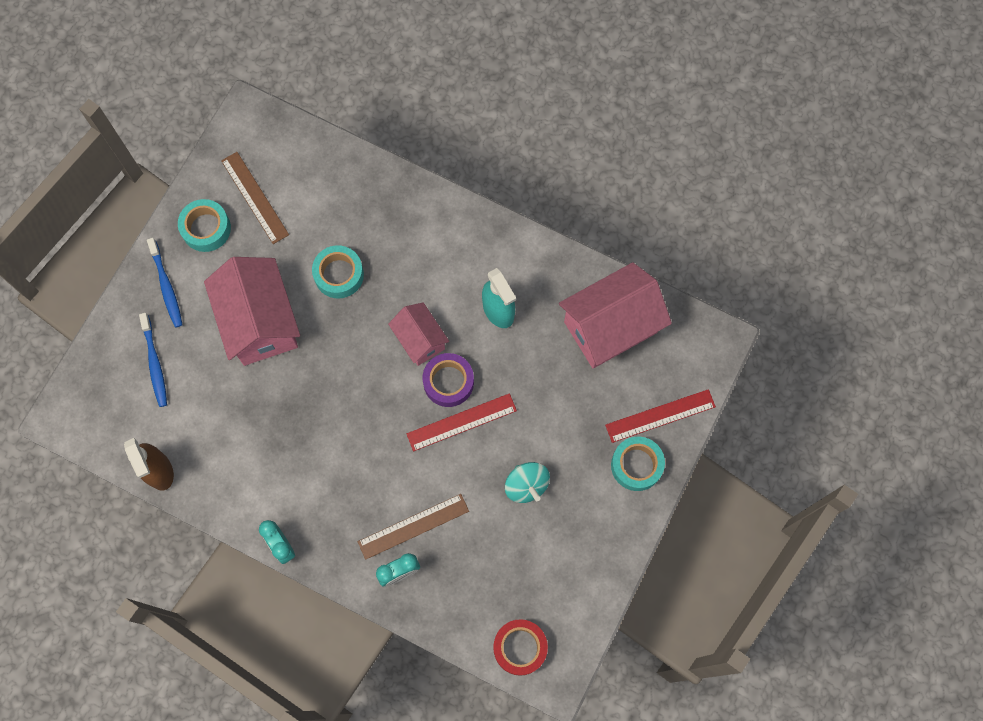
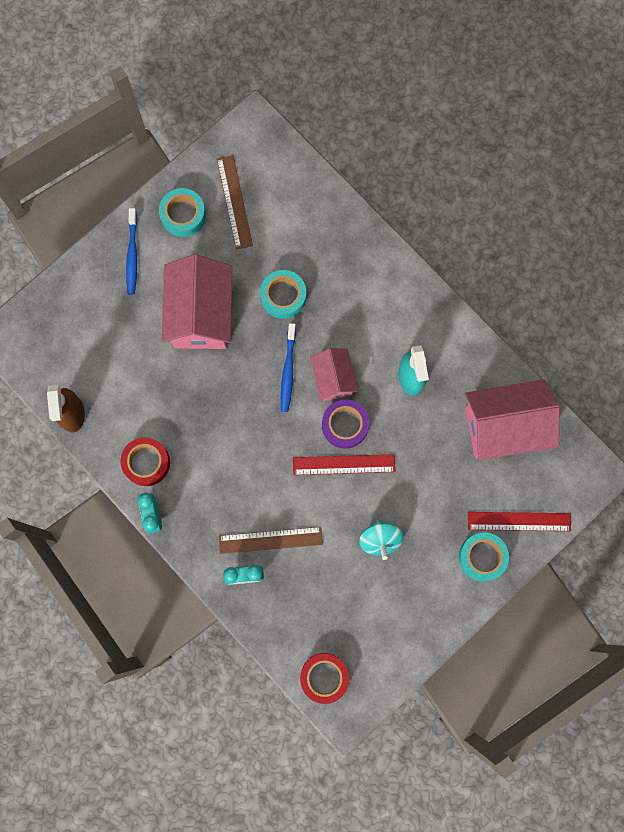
camera: 20 degrees right, 5 degrees up
blue toothbrush [139,313,167,407] -> blue toothbrush moved to [281,323,296,412]
none -> red tape [121,437,170,486]

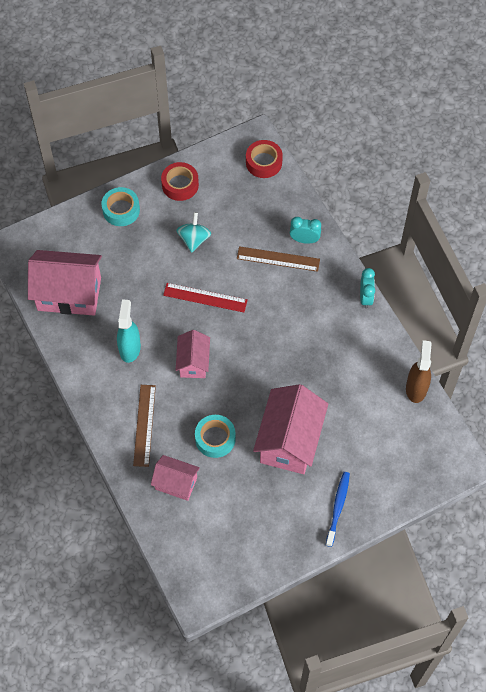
camera: 165 degrees left, 15 degrees down
red tape [121,437,170,486] -> red tape moved to [161,162,199,201]
turquoise tape [159,188,206,237] -> none
brown ruler [217,155,253,249] -> brown ruler moved to [133,385,156,467]
blue toothbrush [281,323,296,412] -> none
purple tape [322,400,369,449] -> none
red ruler [468,512,571,531] -> none
none -> pink house [151,455,200,501]

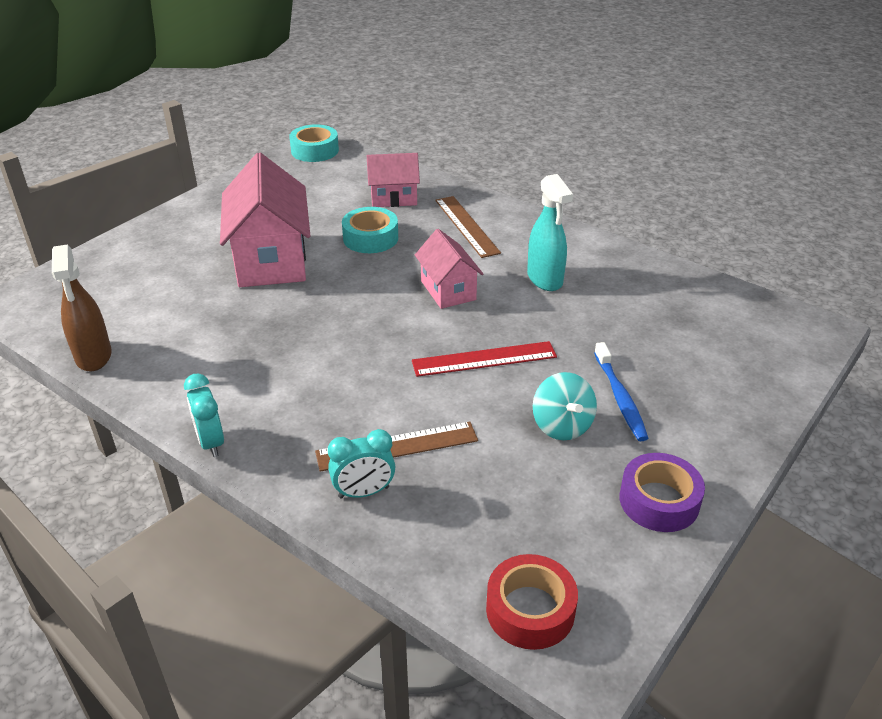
camera: 155 degrees right, 25 degrees down
pink house [28,250,102,316] -> none
turquoise tape [101,187,140,226] -> turquoise tape moved to [289,124,339,162]
red tape [161,162,199,201] -> purple tape [620,453,705,532]
blue toothbrush [326,472,350,547] -> blue toothbrush moved to [594,342,648,441]

